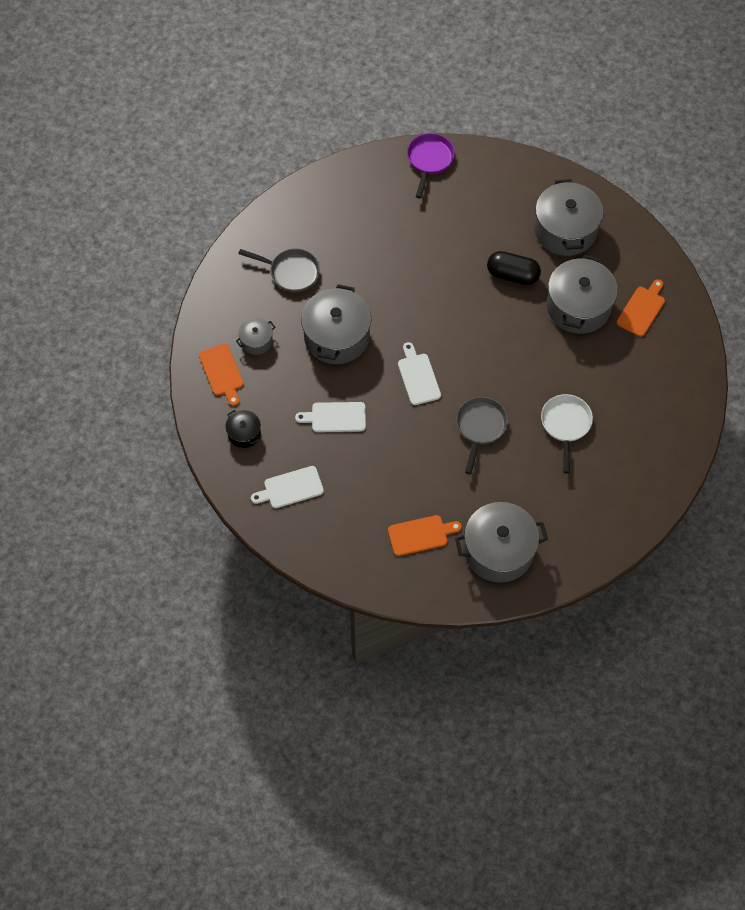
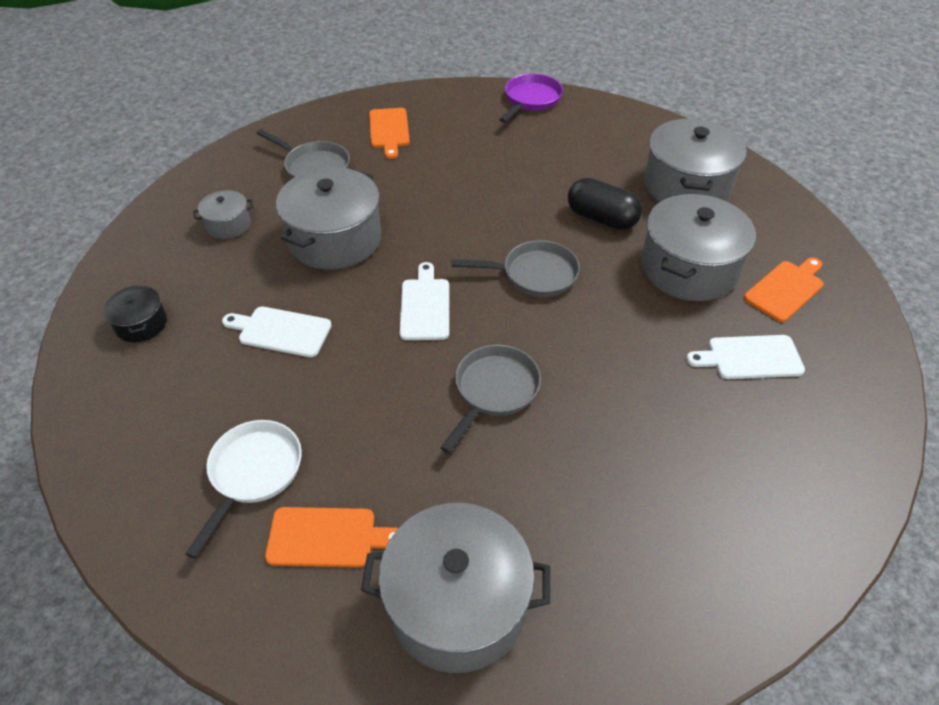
camera: 15 degrees right, 15 degrees down
orange cutting board [199,344,244,406] -> orange cutting board moved to [369,108,410,159]
white cutting board [251,466,324,508] -> white cutting board moved to [686,335,805,379]
white pan [541,394,593,473] -> white pan moved to [185,420,302,559]
none -> grey pan [452,240,580,297]

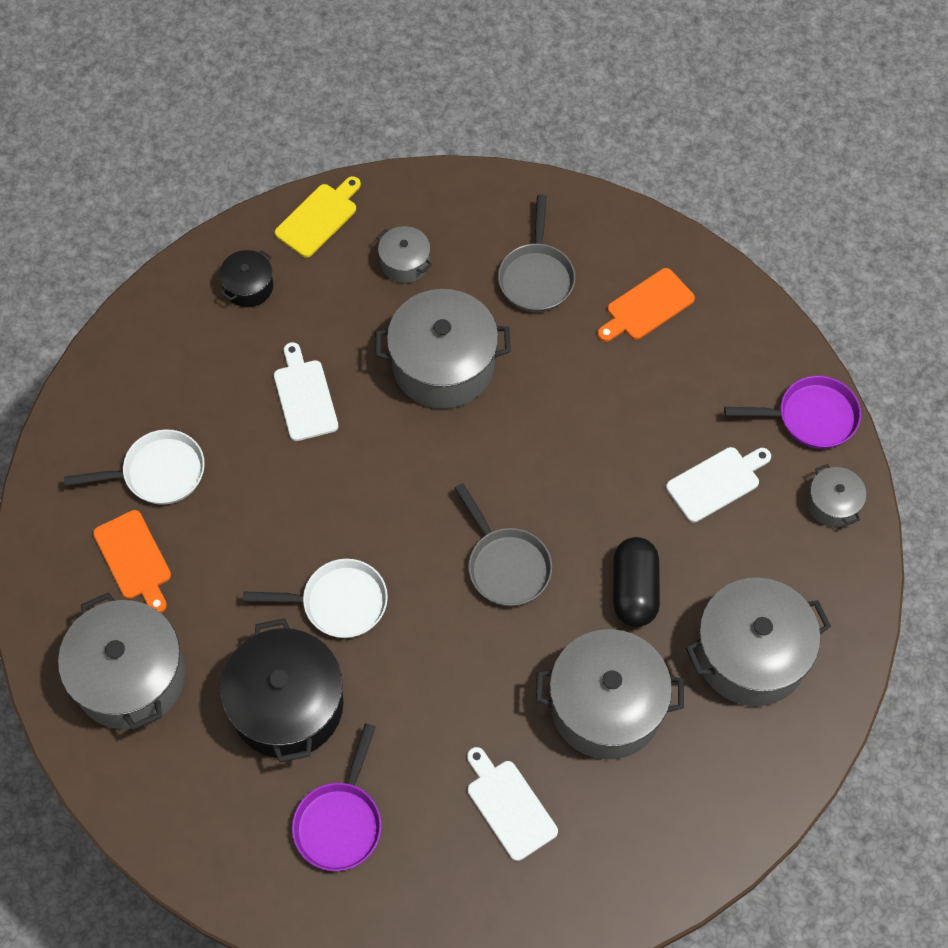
camera: 60 degrees right, 15 degrees up
white cutting board [399,262,449,340] -> white cutting board moved to [666,447,771,522]
grey pan [440,345,541,453] -> white pan [243,559,388,638]
orange cutting board [744,257,824,322] -> none
none -> black pot [220,618,344,763]
none -> yellow cutting board [275,176,361,258]
none -> purple pan [292,724,382,871]
none -> grey pot [807,464,866,527]

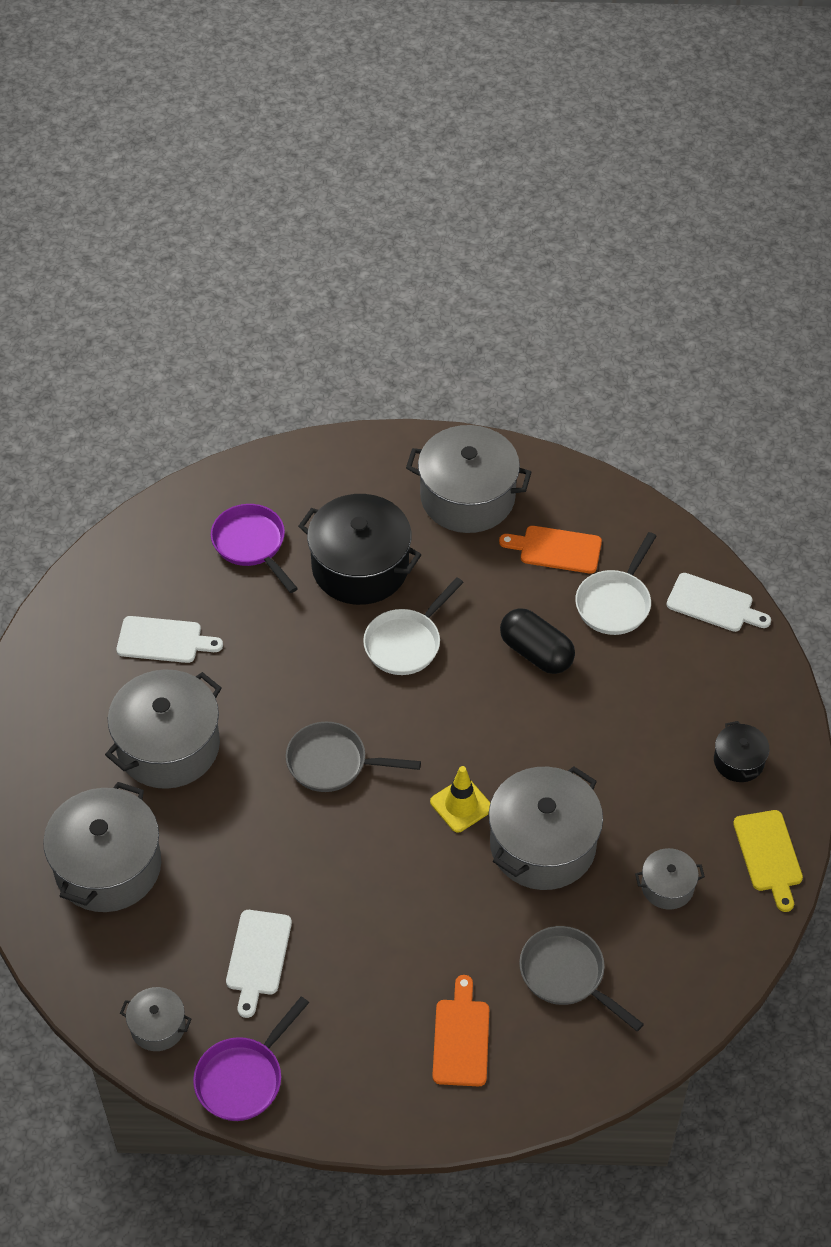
camera: 130 degrees right, 10 degrees down
white cutting board [274,342,338,441] -> white cutting board moved to [666,573,771,632]
black capsule [613,537,660,627] -> black capsule moved to [500,608,575,674]
none -> yellow traffic cone [430,766,490,833]

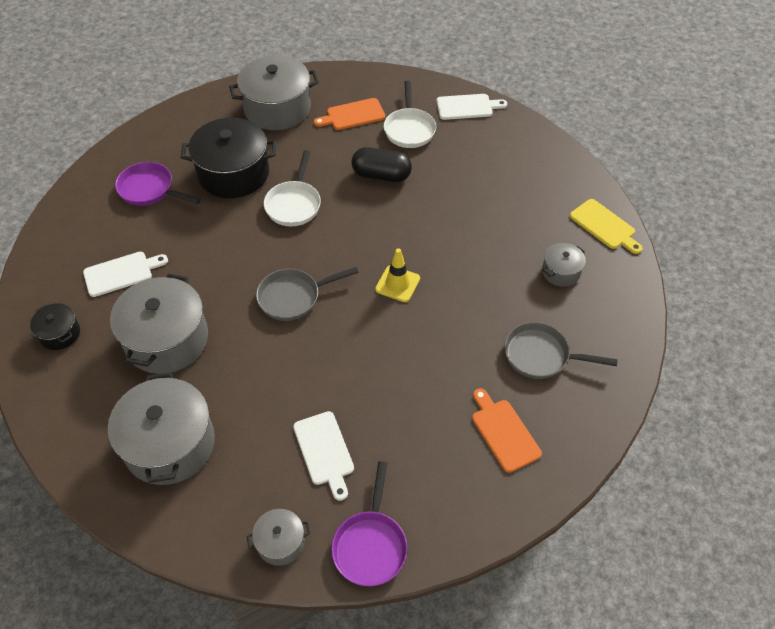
camera: 30 degrees left, 0 degrees up
grey pot [489,766,603,890] -> none
black pot [714,721,769,782] -> black pot moved to [30,303,80,350]

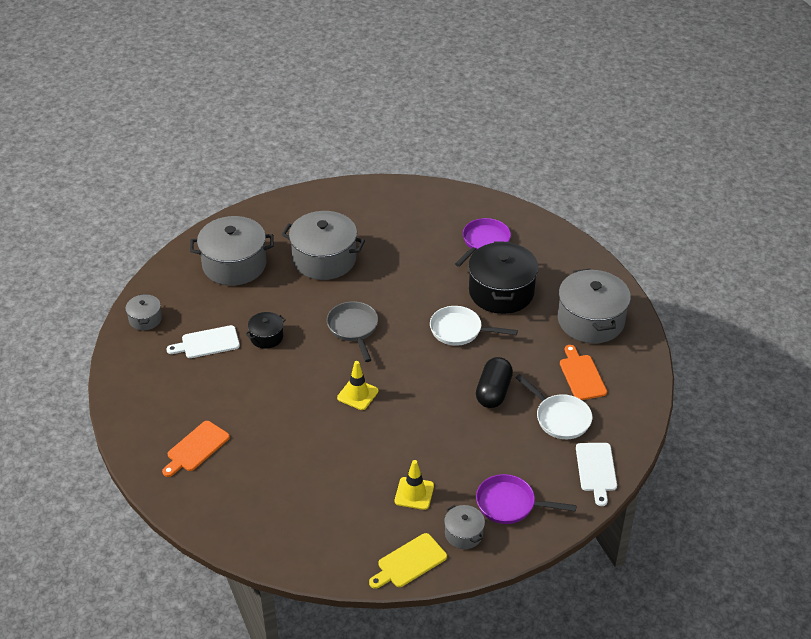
camera: 95 degrees right, 10 degrees down
black pot [30,303,80,350] -> black pot moved to [245,312,286,349]
white cutting board [83,252,168,297] -> none
purple pan [331,461,407,586] -> purple pan moved to [476,474,577,524]
white pan [384,81,436,148] -> white pan turned 135 degrees counterclockwise [515,374,593,439]
orange cutting board [472,388,542,473] -> orange cutting board turned 150 degrees clockwise [162,421,230,477]
grey pan [504,322,618,379] -> none
grey pot [542,243,586,287] -> grey pot moved to [444,505,485,549]
none -> yellow traffic cone [395,460,434,510]

